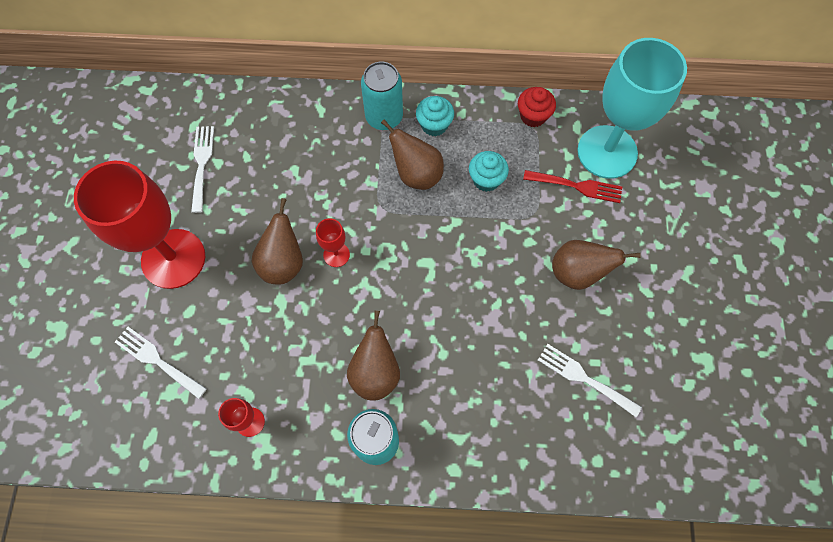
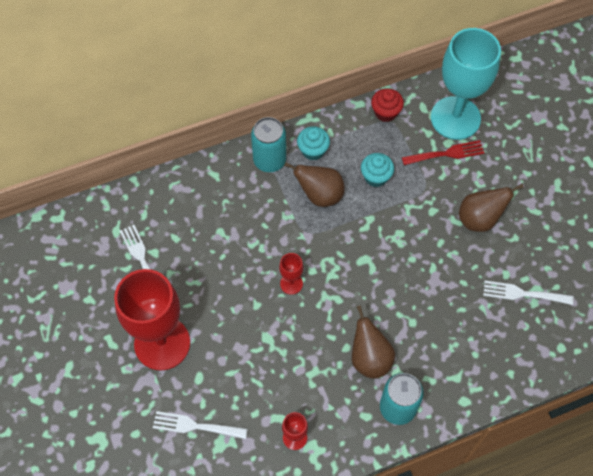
camera: 25 degrees left, 5 degrees down
brown pear [252,198,303,285] -> none

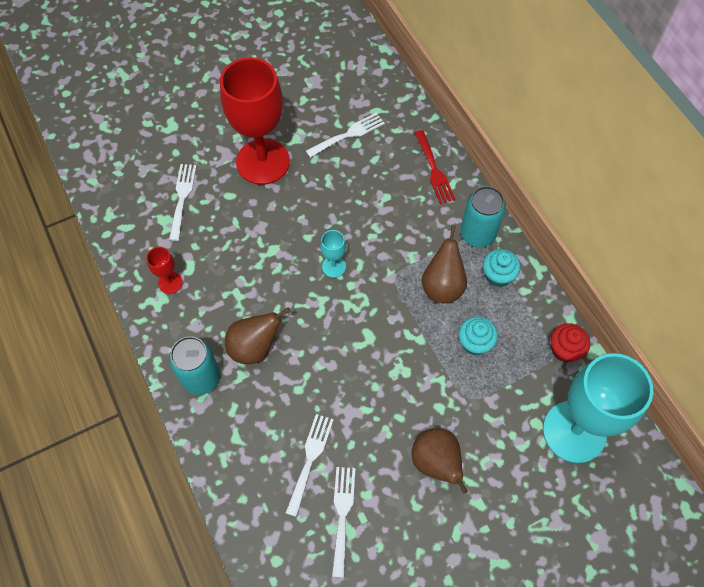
camera: 85 degrees right, 0 degrees up
red goblet [279,253,303,295] -> turquoise goblet [320,230,346,278]
red fork [402,140,484,165] -> red fork moved to [415,130,456,204]
none -> white fork [286,414,334,517]

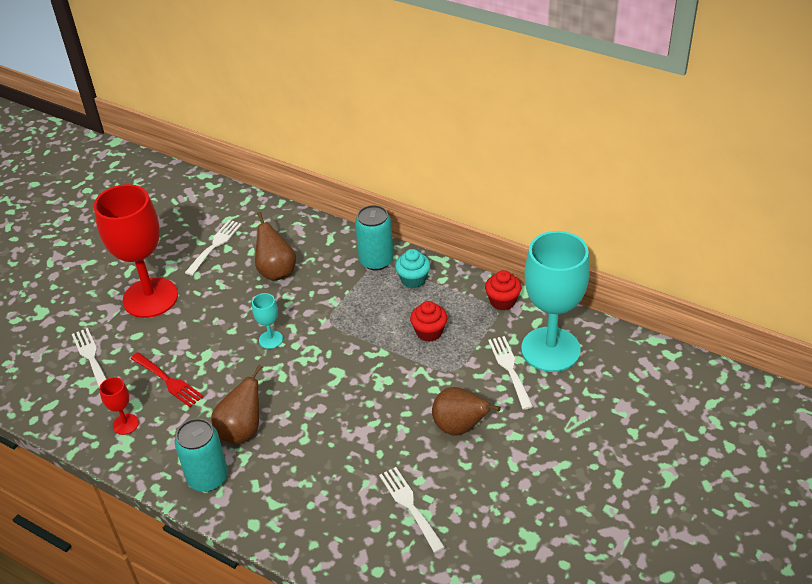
camera: 30 degrees left, 20 degrees down
white fork [286,414,334,517] -> white fork moved to [488,336,533,410]
red fork [415,130,456,204] -> red fork moved to [131,352,204,407]
brown pear [422,225,467,304] -> brown pear moved to [255,212,296,281]
turquoise cupcake [458,316,498,355] -> red cupcake [410,301,447,342]

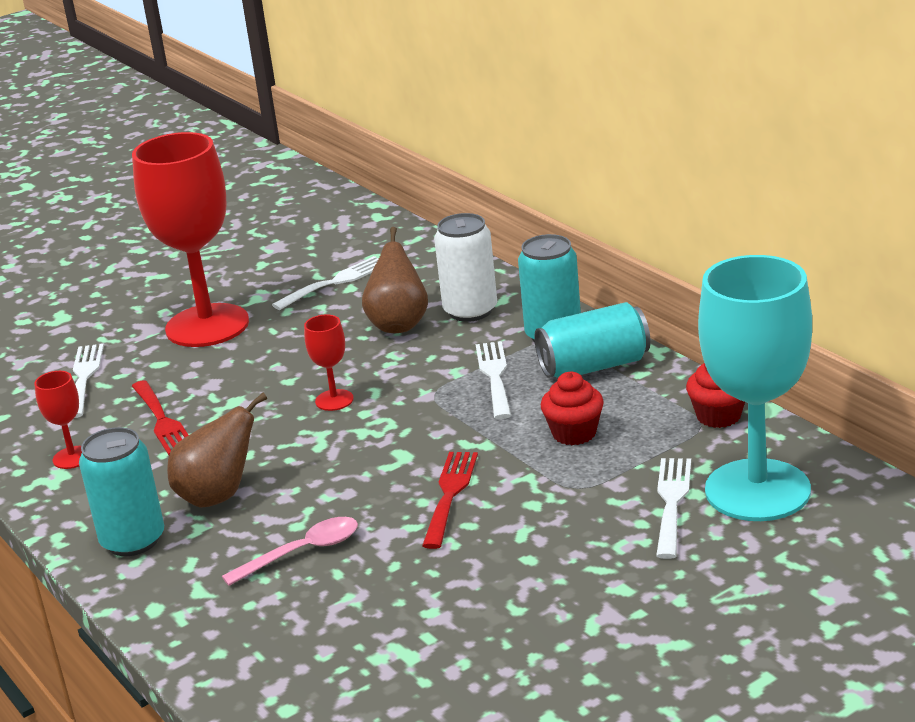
camera: 25 degrees right, 15 degrees down
turquoise goblet [252,293,283,349] -> red goblet [304,314,354,411]
white fork [379,467,445,553] -> white fork moved to [476,341,511,419]
turquoise cupcake [395,249,430,288] -> turquoise can [534,302,651,378]
brown pear [432,387,501,436] -> none
none -> pink spoon [222,517,358,586]
none -> red fork [422,452,478,549]
none -> white can [434,213,497,322]

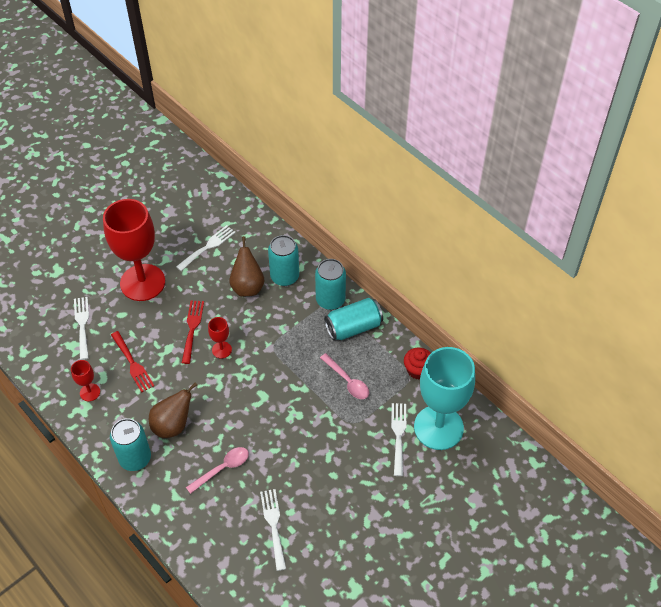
camera: 10 degrees left, 25 degrees up
red fork [422,452,478,549] -> red fork moved to [182,300,204,364]
white can [434,213,497,322] -> turquoise can [268,235,299,286]
white fork [476,341,511,419] -> white fork moved to [260,489,286,571]
red cupcake [541,372,604,445] -> pink spoon [320,353,369,399]

